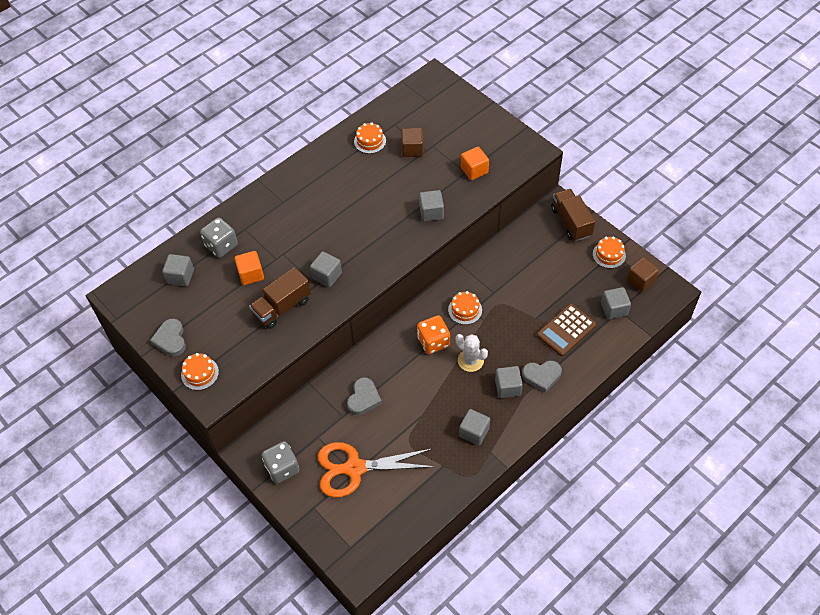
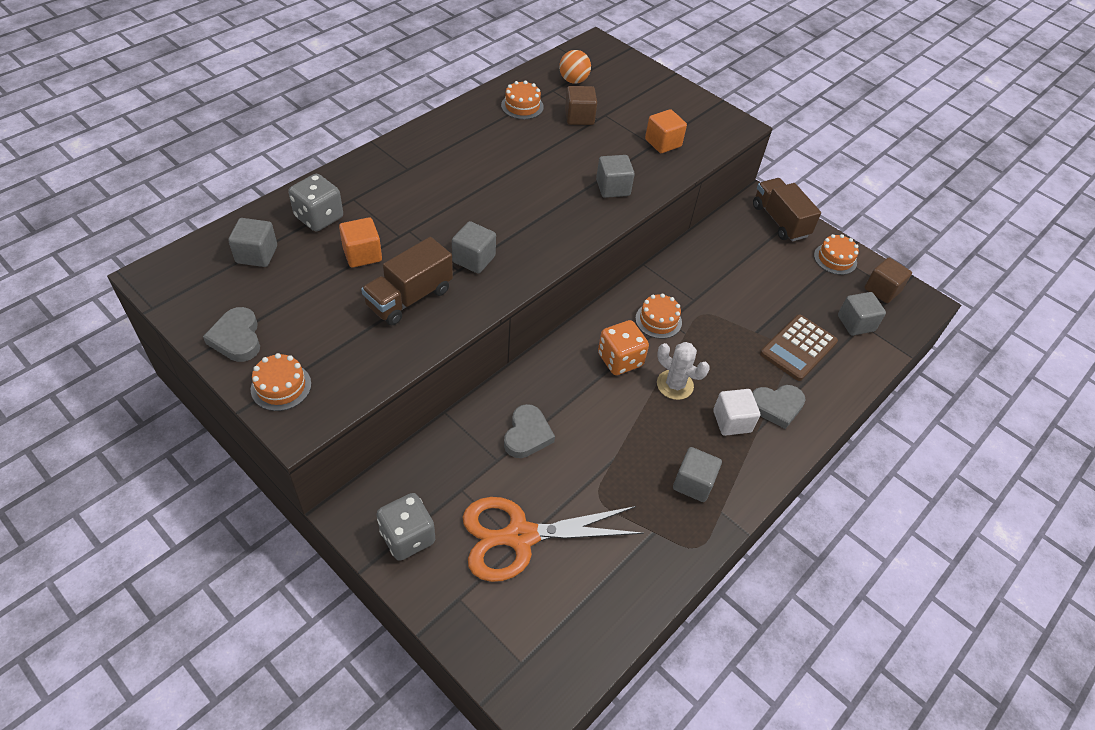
camera: 10 degrees left, 5 degrees down
grey cube [495,366,523,398] -> white cube [713,389,760,436]
none -> orange ball [559,50,591,84]

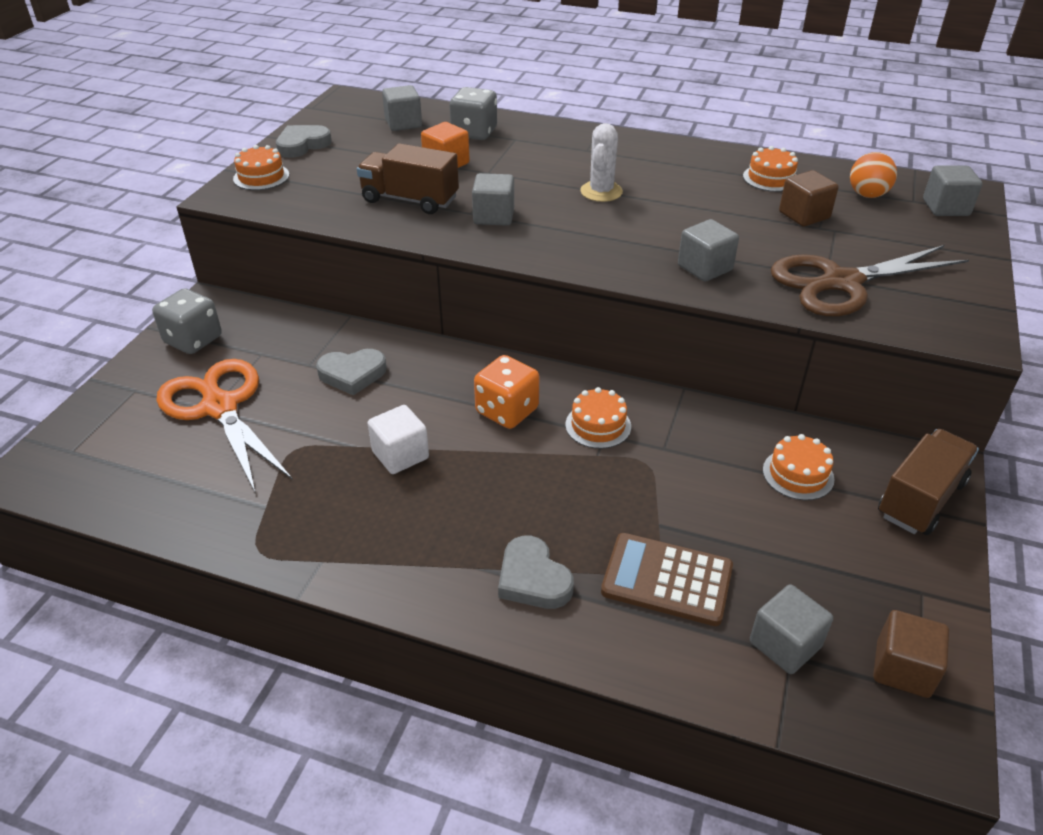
camera: 70 degrees right, 10 degrees down
orange cube [645,109,687,153] -> brown scissors [770,245,969,316]
white cactus [657,342,710,400] -> white cactus moved to [580,123,623,202]
grey cube [673,447,722,502] -> grey cube moved to [923,166,982,216]
white cube [713,389,760,436] -> white cube moved to [368,405,429,474]
orange cake [814,234,859,275] -> orange cake moved to [763,434,834,500]

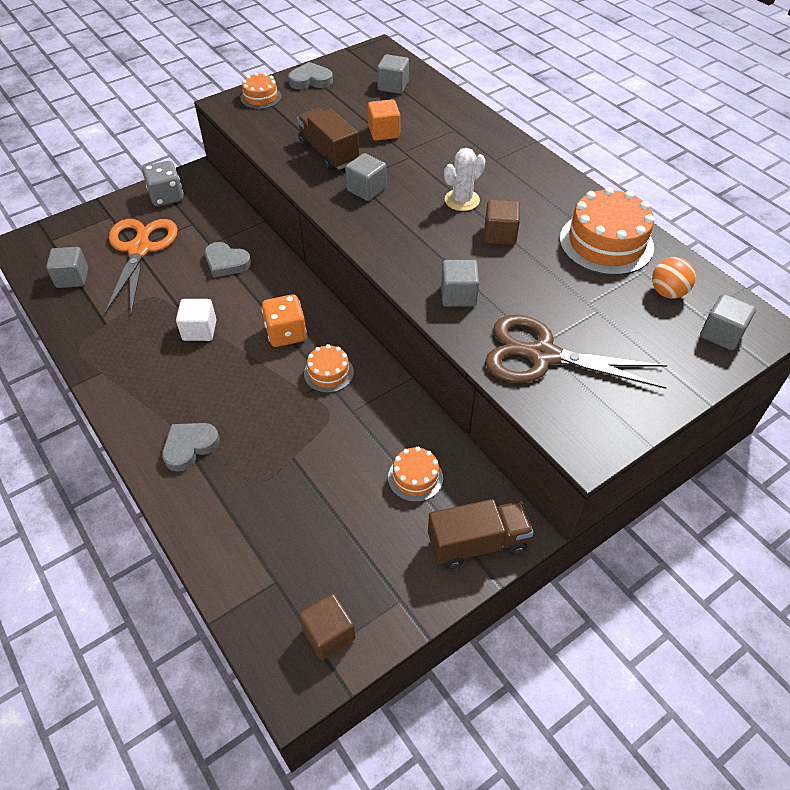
camera: 35 degrees right, 10 degrees up
grey dice [449,87,497,140] -> none
grey heart [498,536,574,609] -> grey heart turned 45 degrees clockwise [162,423,220,472]
brown calculator [601,533,733,626] -> none
orange cake [743,146,798,192] -> orange cake [560,187,654,275], size x1.88
grey cube [750,584,833,674] -> grey cube moved to [46,247,88,288]
brown cube [779,170,839,227] -> brown cube moved to [484,200,520,245]

